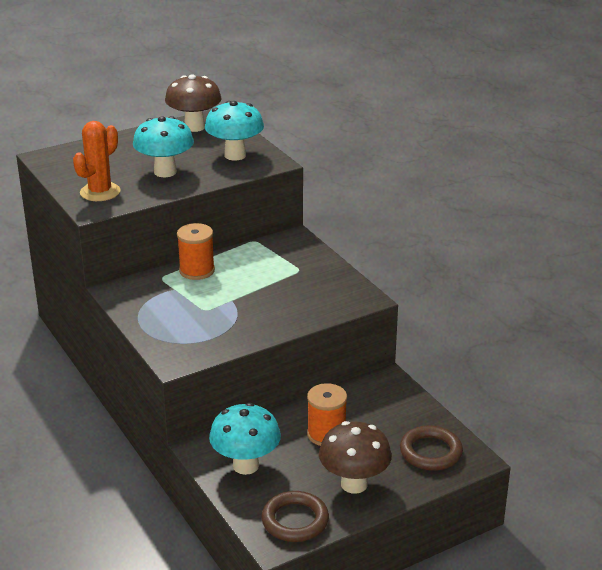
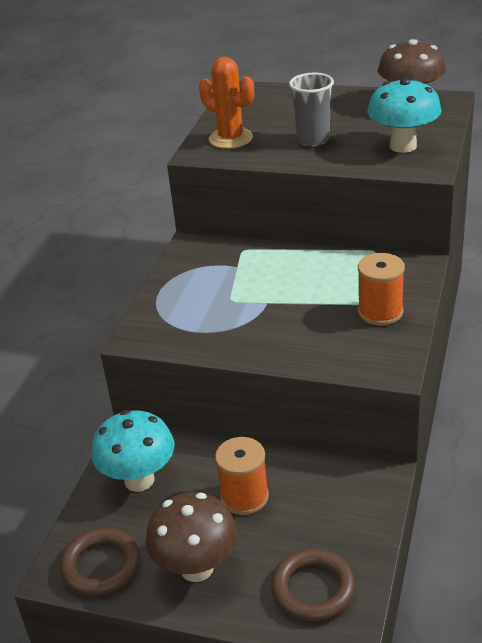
camera: 50 degrees right, 5 degrees up
orange cactus [73,121,121,201] -> orange cactus turned 45 degrees clockwise [199,57,254,149]
turquoise mushroom [133,116,194,177] -> grey cup [289,73,334,146]
orange spool [177,223,215,280] -> orange spool moved to [358,253,405,325]

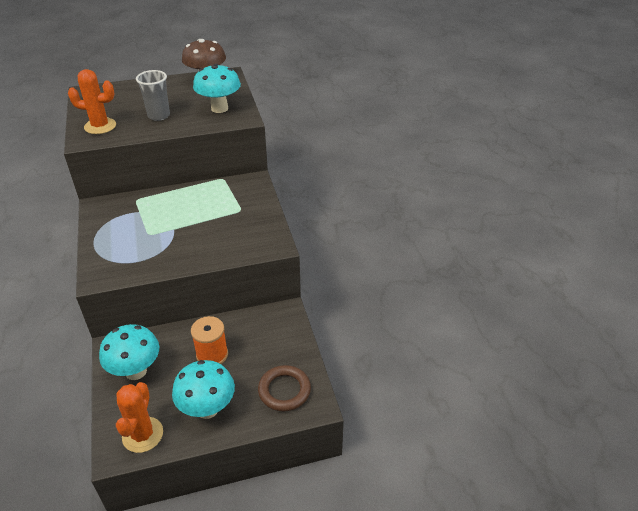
camera: 35 degrees left, 5 degrees up
brown ring [60,527,140,596] -> orange cactus [116,382,163,453]
brown mushroom [145,492,238,582] -> turquoise mushroom [172,360,235,419]
orange spool [358,253,405,325] -> none

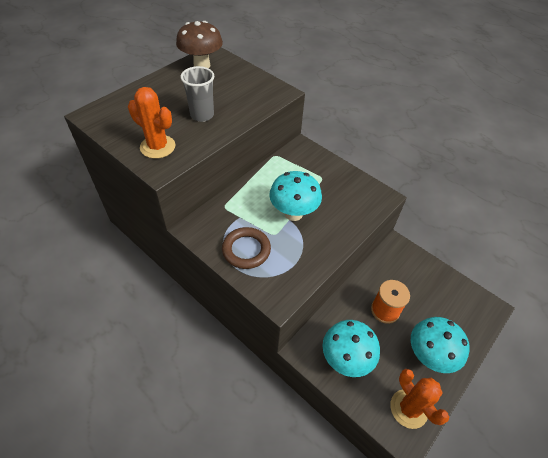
camera: 35 degrees left, 10 degrees up
orange cactus [68,69,116,134] -> orange cactus turned 60 degrees clockwise [128,87,175,159]
turquoise mushroom [193,64,241,113] -> turquoise mushroom moved to [269,171,322,221]
brown ring [258,365,311,412] -> brown ring moved to [222,227,271,269]

